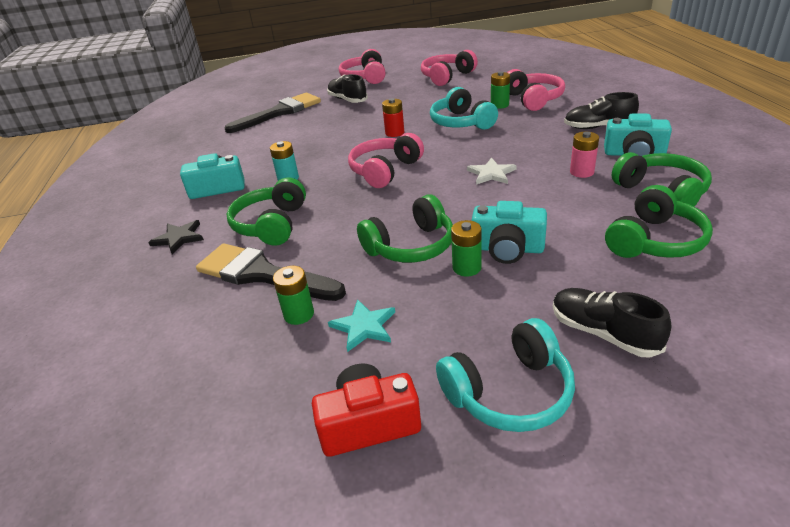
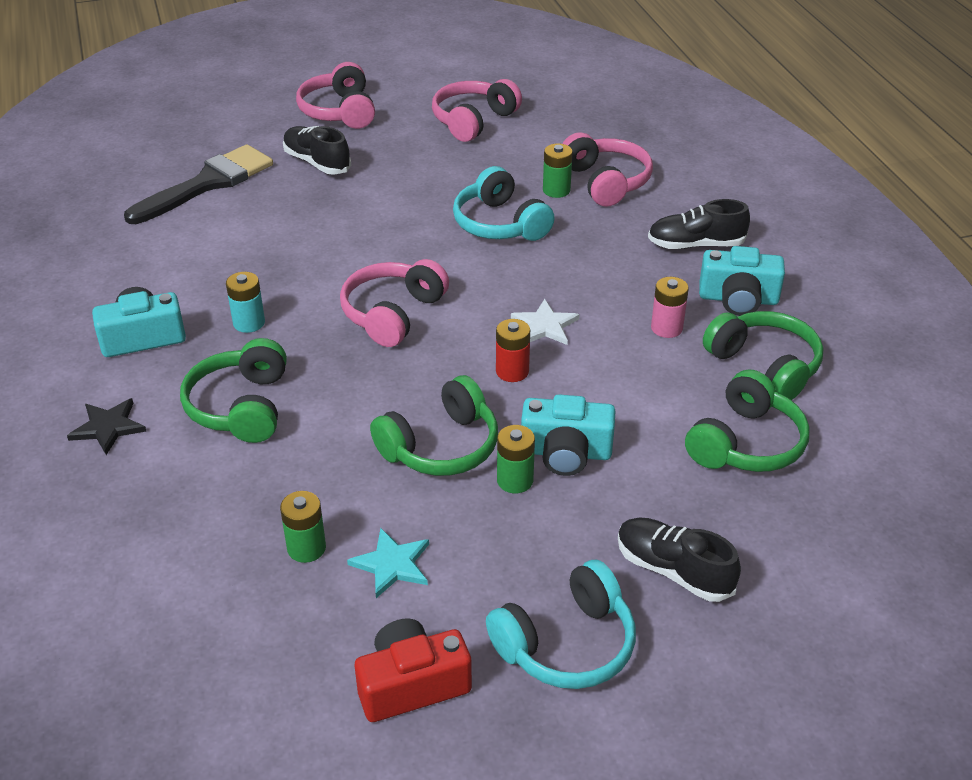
camera: 10 degrees left, 5 degrees up
black brush [196,243,346,301] -> none
red battery [382,98,404,137] -> red battery moved to [496,319,530,382]

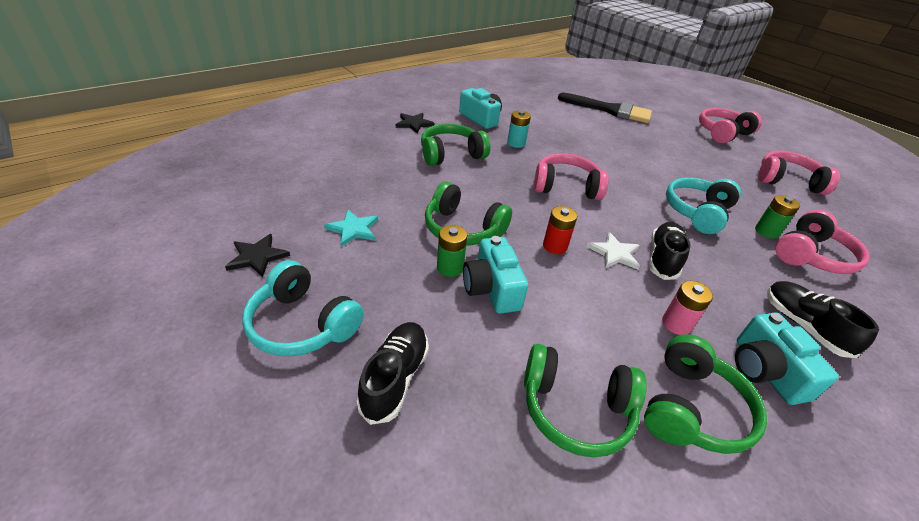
camera: 65 degrees right, 0 degrees up
green battery [280,491,326,563] -> none
black shoe [283,126,351,175] -> black shoe moved to [649,222,691,280]
red camera [355,619,472,722] -> black star [225,234,290,277]

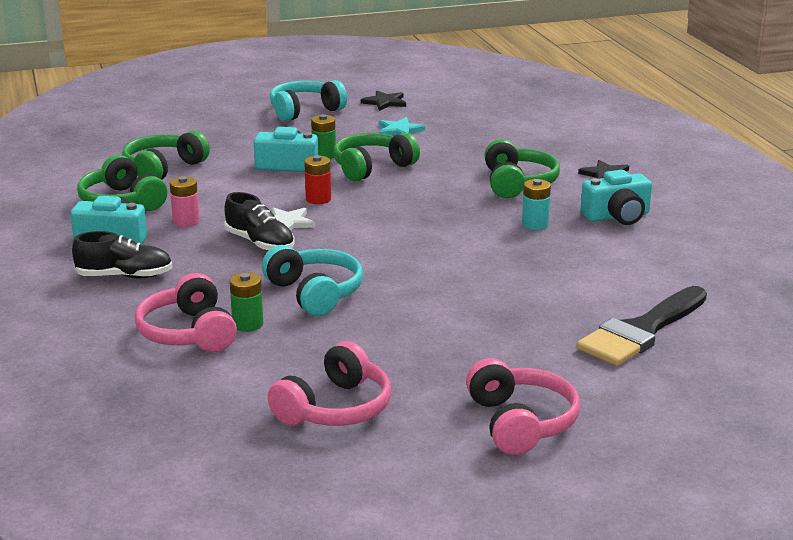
camera: 115 degrees right, 15 degrees down
black shoe [357,322,429,425] -> none
pink headphones [534,153,609,200] -> none

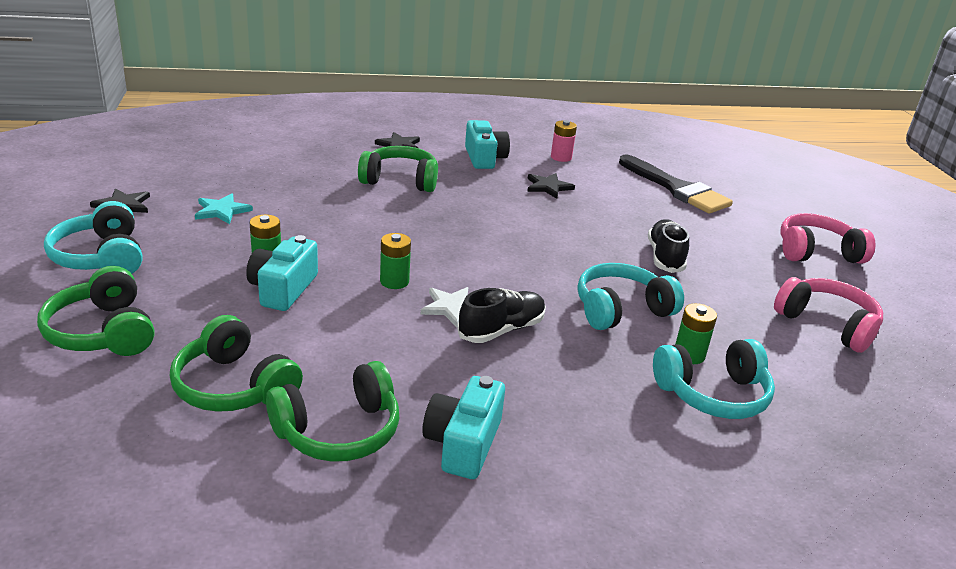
camera: 85 degrees left, 5 degrees up
black shoe [72,231,173,278] -> black shoe moved to [648,219,689,273]
pink headphones [135,273,237,352] -> turquoise headphones [653,339,775,419]
pink battery [170,176,200,227] -> pink battery moved to [551,120,577,162]
red battery [304,155,331,204] -> green battery [380,233,411,289]
green headphones [333,133,420,181] -> green headphones moved to [37,266,155,356]
turquoise battery [522,179,551,230] -> none
none -> black star [527,173,575,199]

